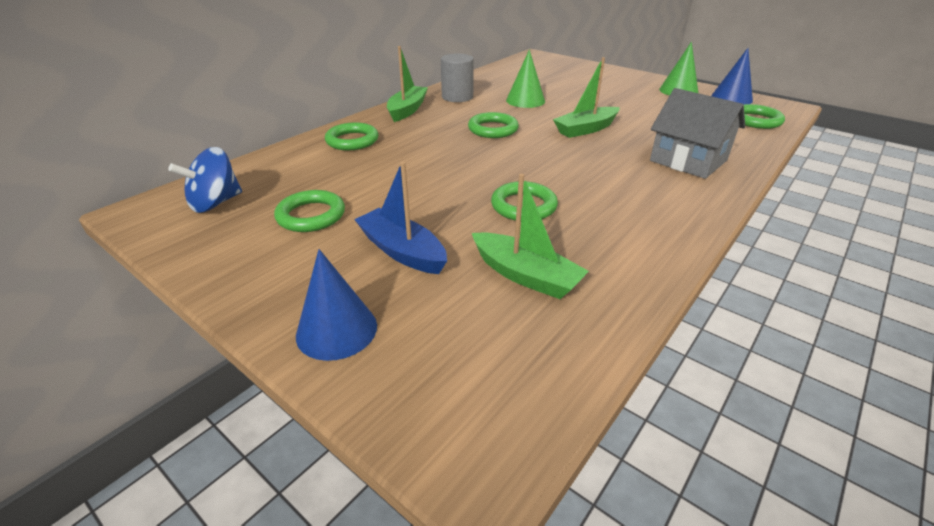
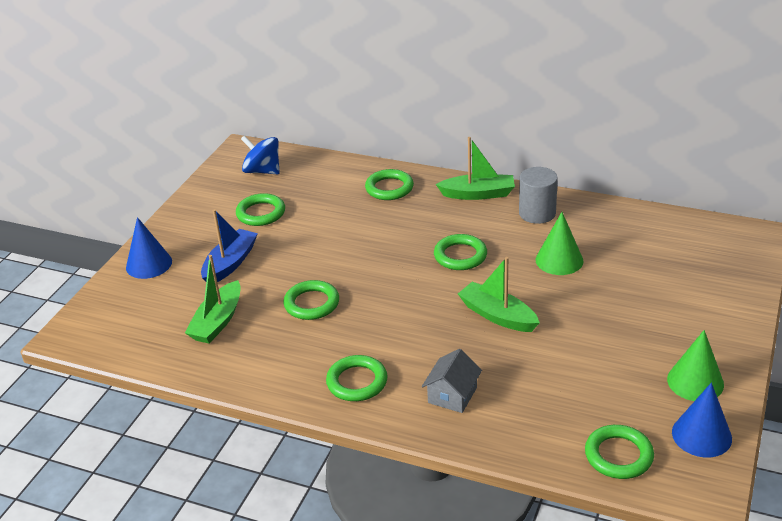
camera: 75 degrees right, 0 degrees up
grey house [650,88,745,179] -> grey house [422,349,482,413], size x0.62
none -> green ring [326,355,387,401]

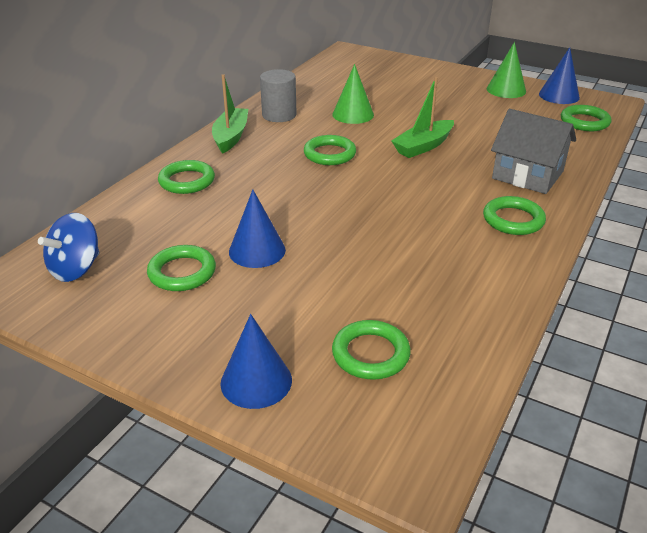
camera: 85 degrees left, 0 degrees up
green boat [185,255,241,343] -> none
blue boat [201,209,258,282] -> none
green ring [283,280,339,320] -> green ring moved to [332,320,411,380]
grey house [422,349,482,413] -> grey house [491,109,576,194], size x1.62
none -> blue cone [229,190,286,268]

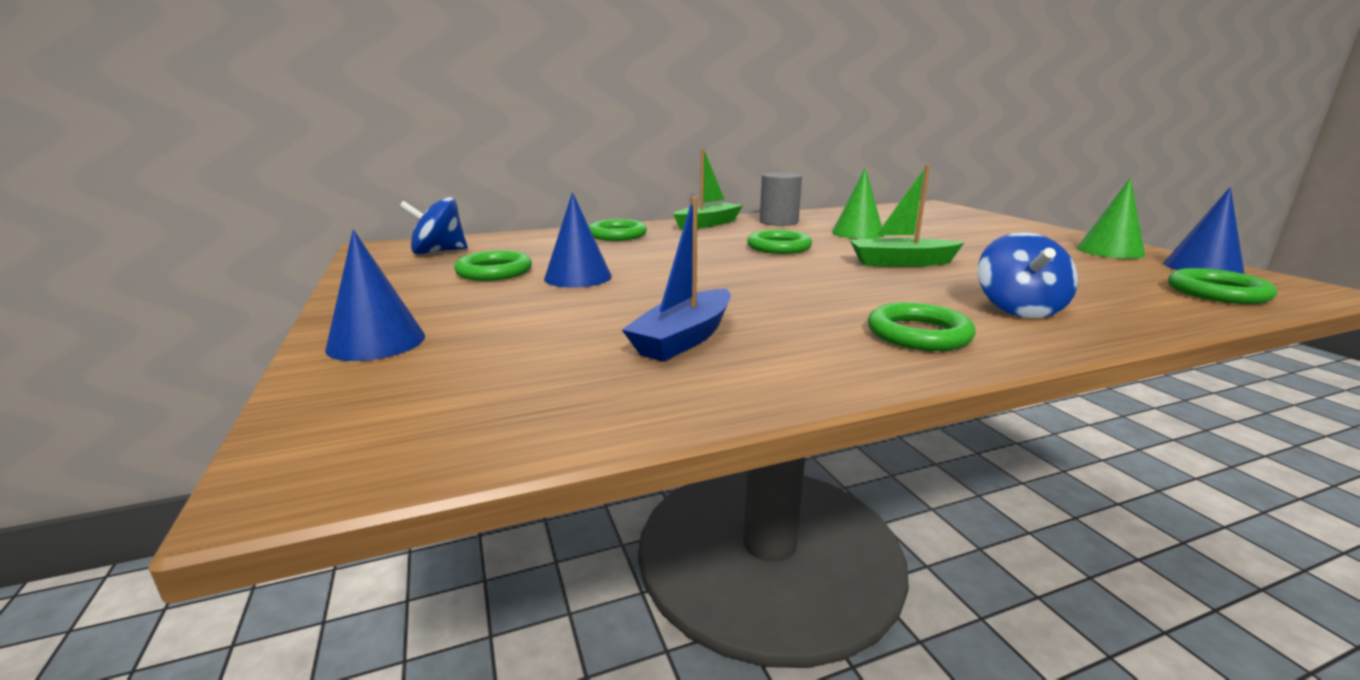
camera: 40 degrees right, 15 degrees down
green ring [332,320,411,380] -> none
grey house [491,109,576,194] -> blue spinning top [978,232,1078,318]
none -> blue boat [622,197,731,362]

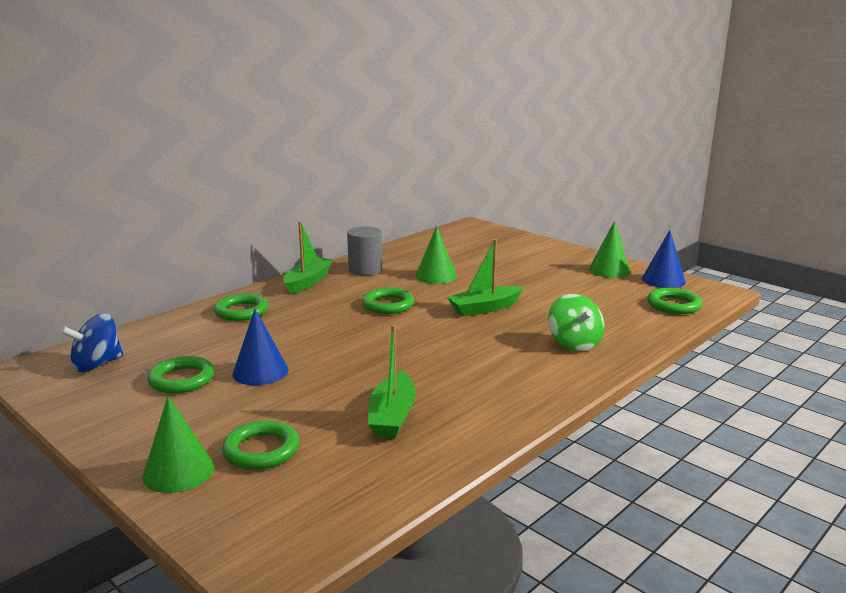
camera: 25 degrees left, 0 degrees up
blue cone [325,230,425,361] -> green cone [142,396,214,493]
blue boat [622,197,731,362] -> green boat [368,325,416,438]
green ring [868,302,976,351] -> green ring moved to [222,420,299,470]
blue spinning top [978,232,1078,318] -> green spinning top [548,294,605,351]

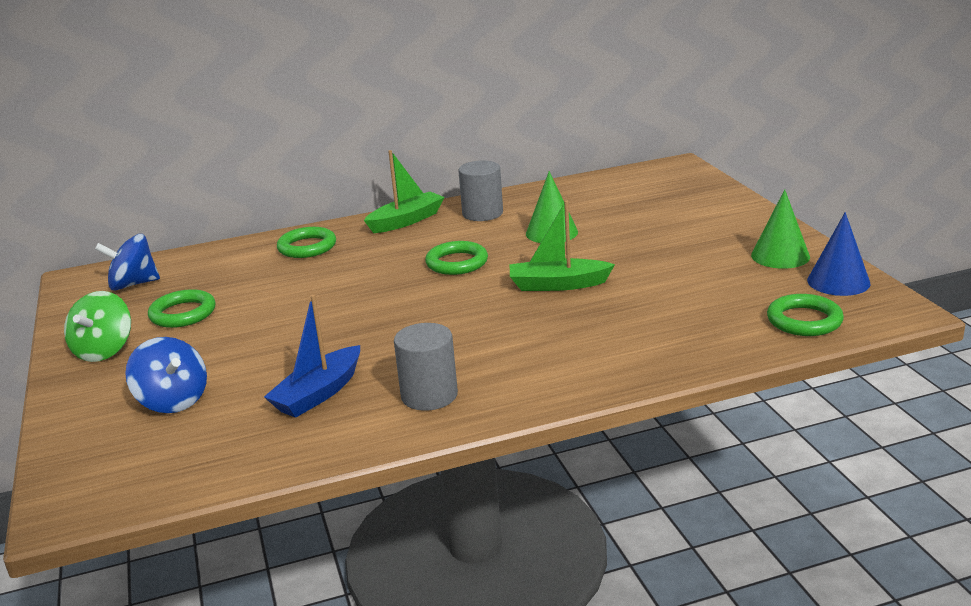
camera: 30 degrees right, 5 degrees up
green cone [142,396,214,493] -> none
green ring [222,420,299,470] -> blue spinning top [125,337,207,413]
blue cone [232,309,289,385] -> none
green boat [368,325,416,438] -> blue boat [264,295,360,418]
green spinning top [548,294,605,351] -> green spinning top moved to [64,291,131,362]
none -> grey cylinder [394,323,458,411]

